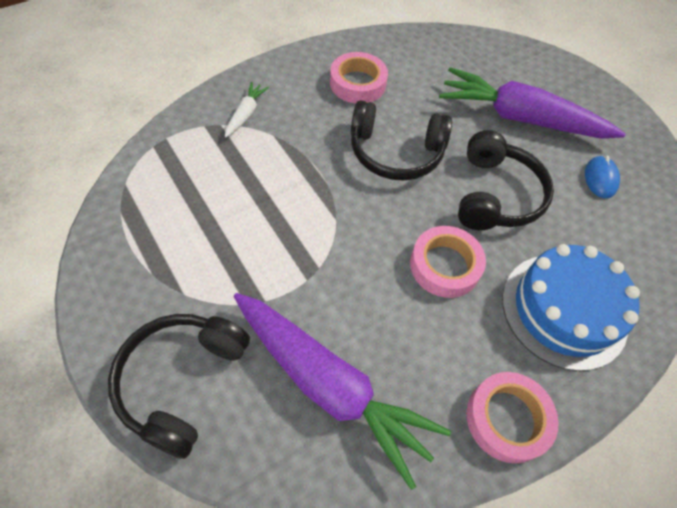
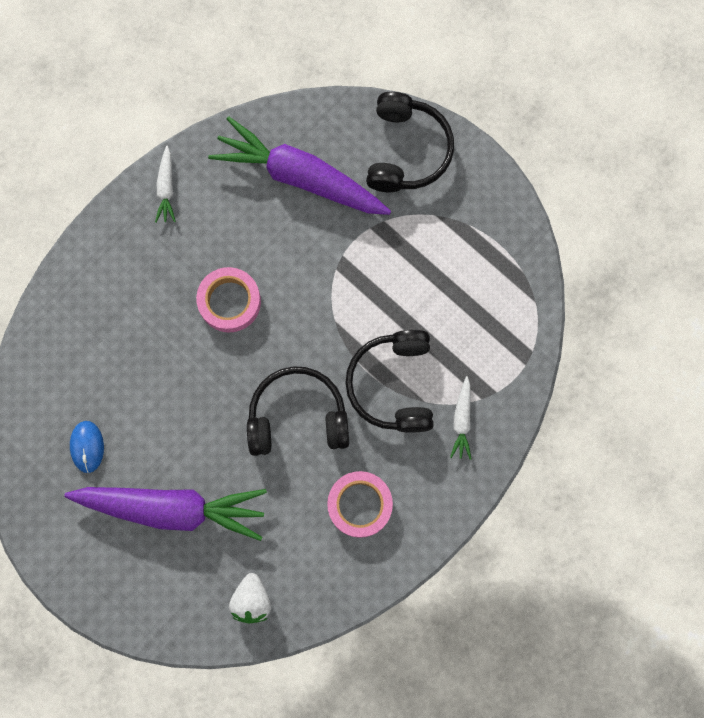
camera: 170 degrees right, 20 degrees up
black headphones [458,130,554,230] -> black headphones moved to [345,330,434,433]
pink tape [466,372,559,463] -> white carrot [155,146,176,223]
blue cake [502,244,640,371] -> none
none -> white strawberry [229,573,271,623]

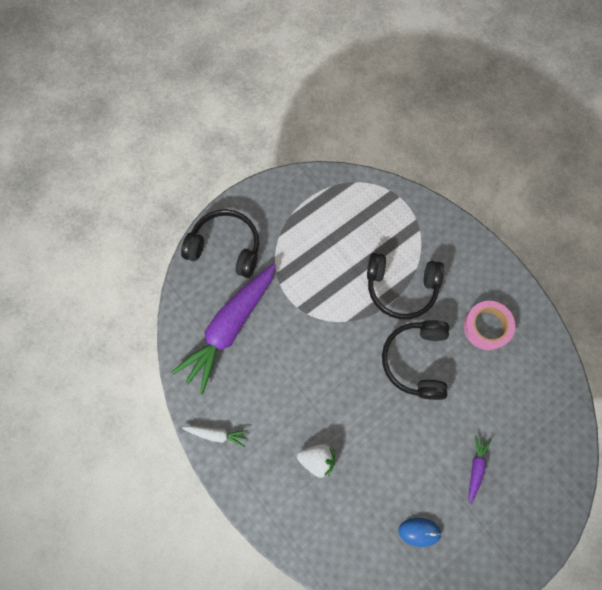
camera: 80 degrees left, 5 degrees down
purple carrot [65,487,267,541] -> purple carrot [468,435,492,504], size x0.42
pink tape [196,267,261,332] -> none
white strawberry [229,573,271,623] -> white strawberry moved to [297,444,335,478]
white carrot [450,376,471,460] -> none

